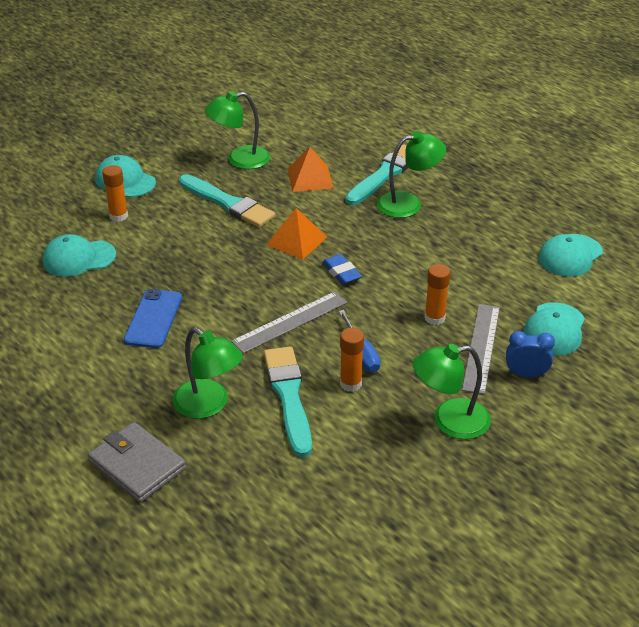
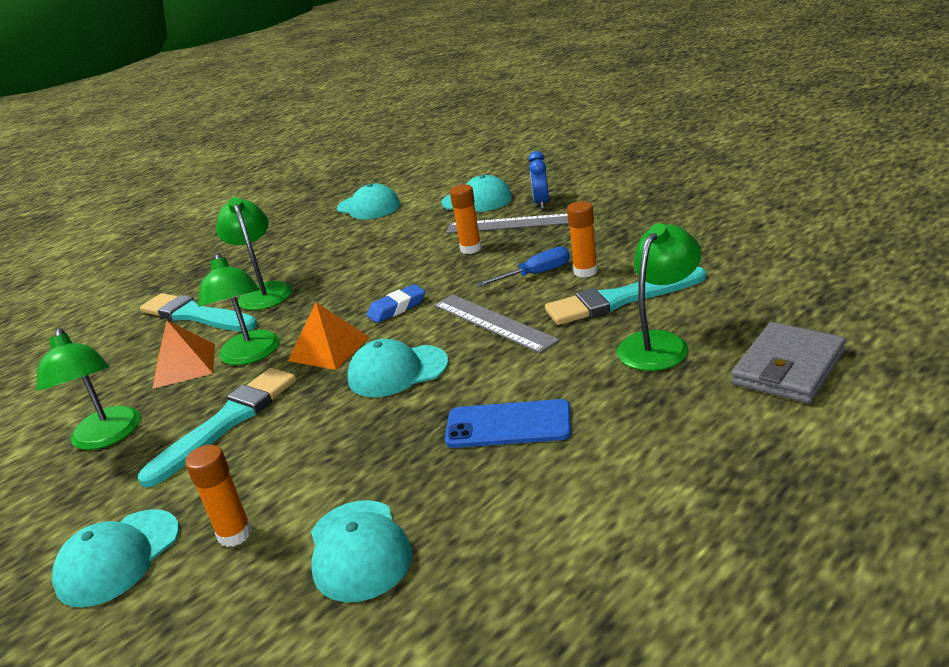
camera: 90 degrees left, 10 degrees down
green lamp [413,344,491,439] -> green lamp moved to [198,253,279,365]
none -> turquoise cap [347,339,449,397]

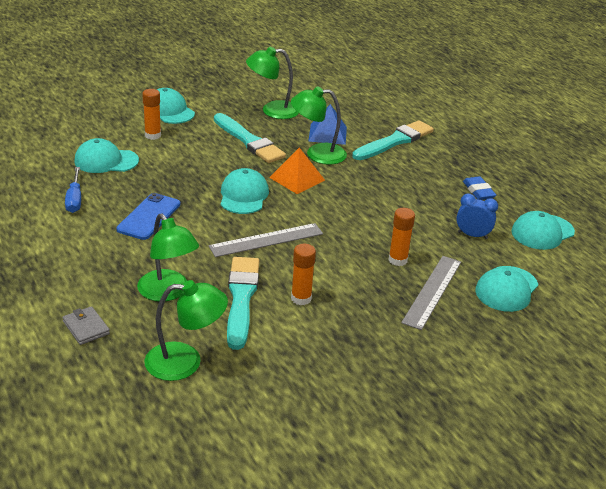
camera: 100 degrees right, 5 degrees up
orange pyramid [152,321,215,389] -> blue pyramid [308,104,347,145]
green lamp [216,197,292,310] -> green lamp moved to [144,280,228,381]
blue eraser [367,284,425,323] -> blue eraser moved to [463,176,496,200]
blue screwdriver [476,247,570,287] -> blue screwdriver moved to [65,167,81,213]
blue clock [528,151,549,209] -> blue clock moved to [456,194,498,239]
grey wallet [731,322,846,404] -> grey wallet [62,306,110,345], size x0.58

